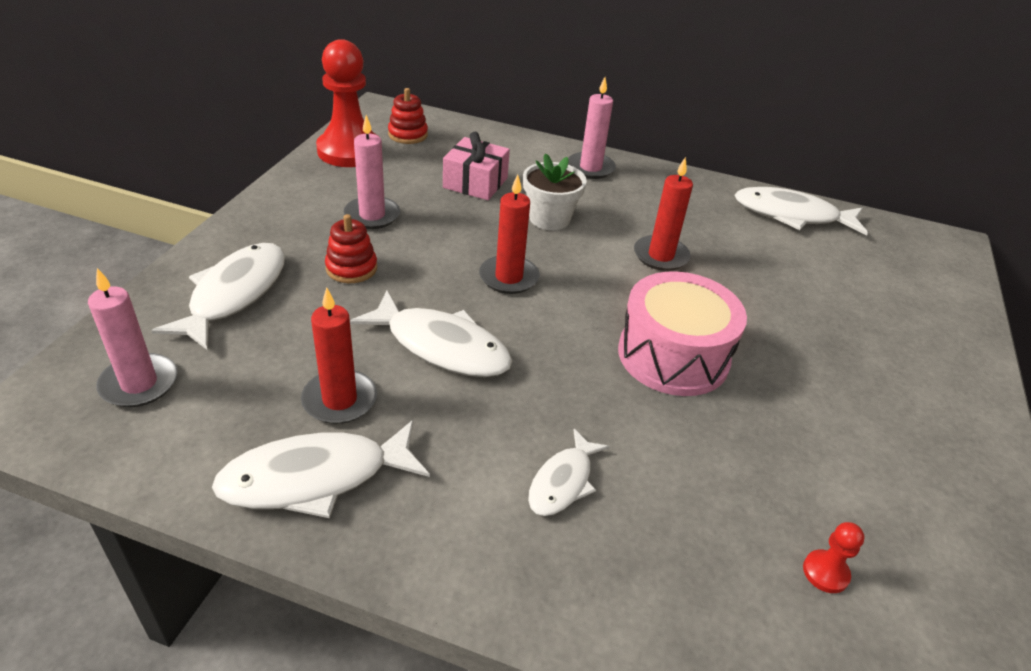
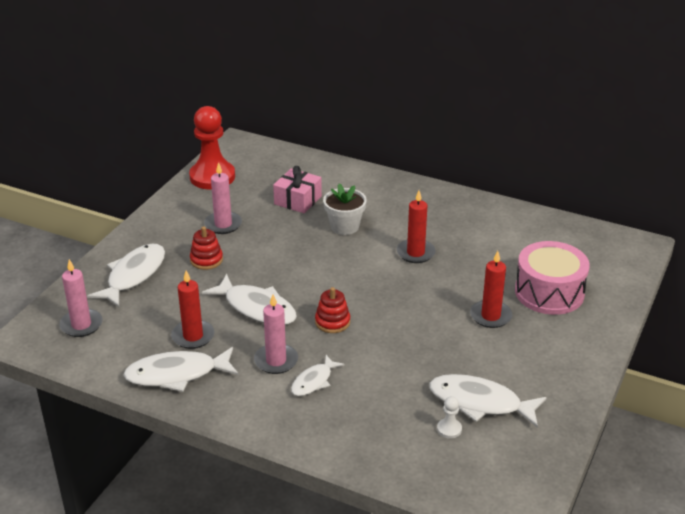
camera: 10 degrees right, 5 degrees down
red stacking toy [388,88,428,144] -> red stacking toy moved to [315,287,350,333]
red candle [479,174,540,294] -> red candle moved to [470,251,512,328]
pink candle [568,77,616,179] -> pink candle moved to [254,295,298,374]
pink drum [618,271,747,396] -> pink drum moved to [515,241,590,315]
white fish [734,187,868,236] -> white fish moved to [429,374,547,428]
red pawn [803,522,865,593] -> white pawn [437,396,462,439]

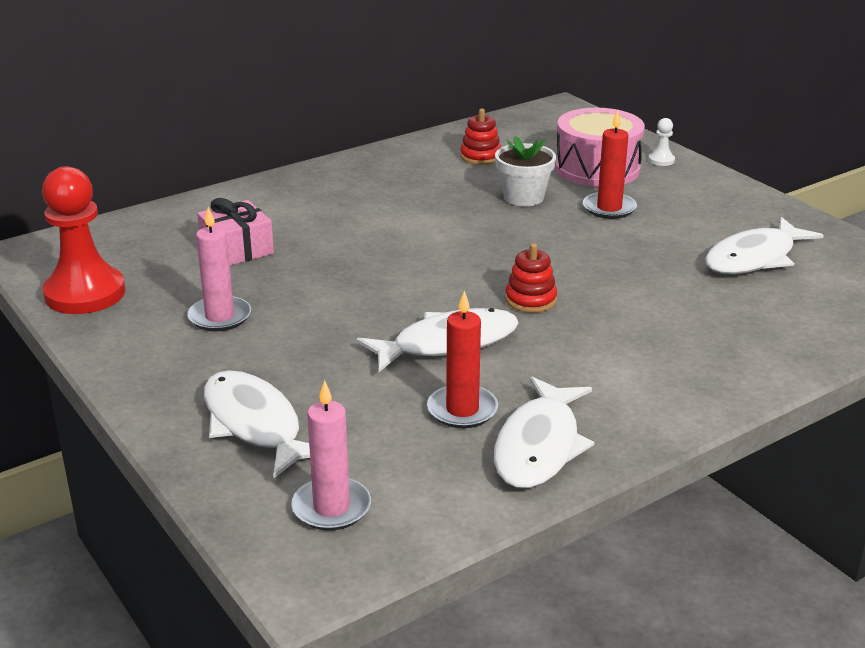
camera: 60 degrees left, 5 degrees down
red stacking toy [190,226,223,270] -> red stacking toy moved to [460,109,501,165]
pink candle [254,295,298,374] -> none
white fish [291,355,345,396] -> none
white flower pot [323,183,367,235] -> white flower pot moved to [495,136,556,206]
red candle [397,191,436,263] -> none
white pawn [437,396,462,439] -> white pawn moved to [649,118,675,166]

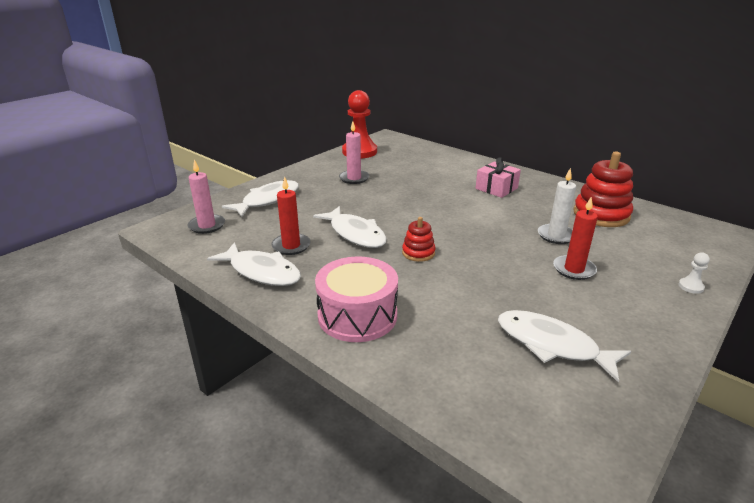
camera: 75 degrees right, 0 degrees up
pink gift [197,198,274,266] -> pink gift moved to [475,157,521,198]
red stacking toy [460,109,501,165] -> red stacking toy [573,151,633,227], size x1.85
white fish [494,376,595,488] -> white fish turned 150 degrees counterclockwise [207,242,301,286]
white flower pot [495,136,556,206] -> white candle [538,168,576,244]
pink drum [555,108,645,187] -> pink drum moved to [315,256,398,342]

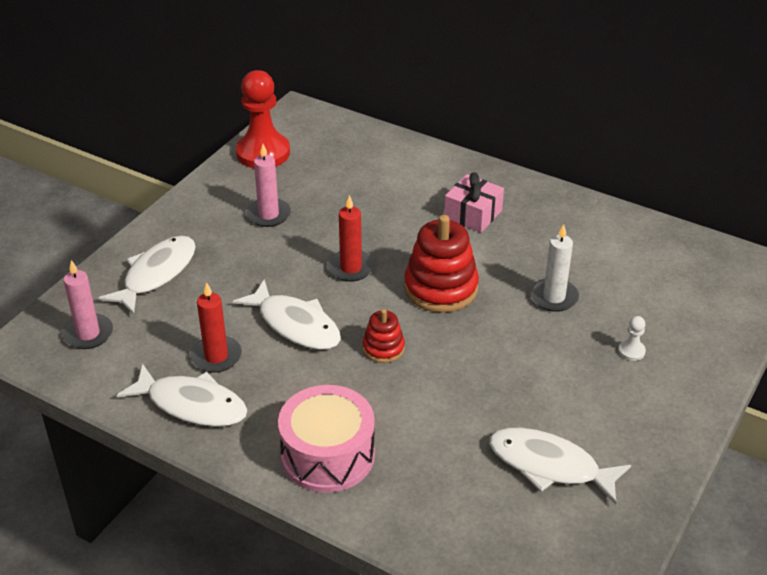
camera: 10 degrees left, 10 degrees up
red candle [553,197,598,280] -> red candle moved to [328,195,375,282]
red stacking toy [573,151,633,227] -> red stacking toy moved to [404,215,479,313]
white pawn [679,253,710,294] -> white pawn moved to [618,316,646,361]

